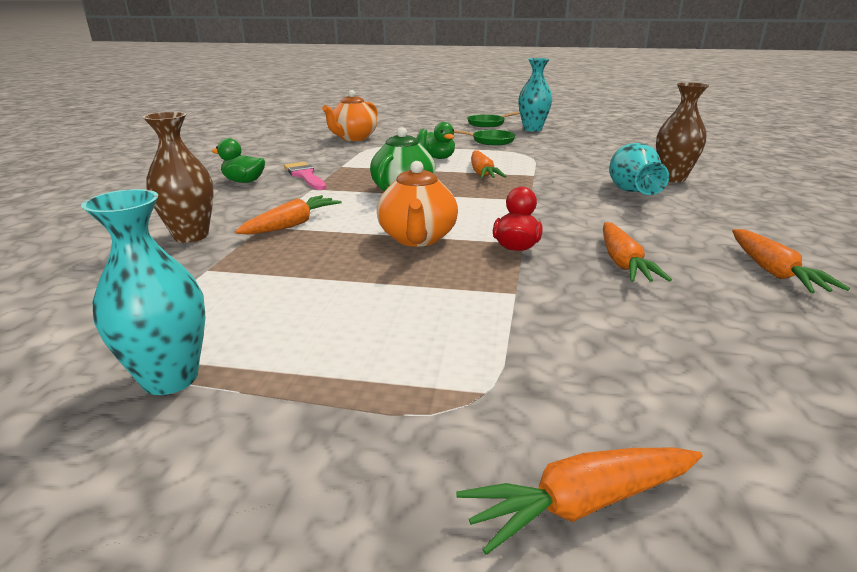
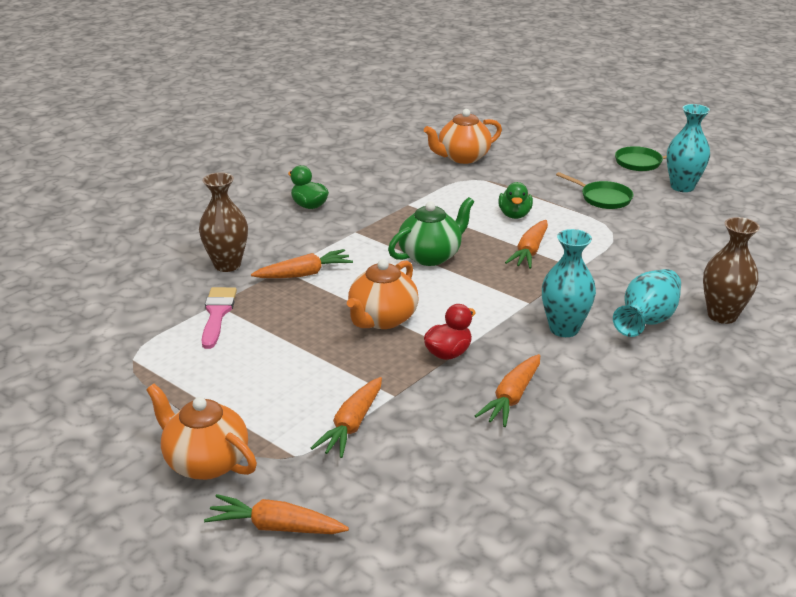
camera: 30 degrees right, 5 degrees up
turquoise vase [81,189,205,395] -> turquoise vase moved to [542,229,596,337]
pink brush [284,162,327,190] -> pink brush moved to [202,287,237,349]
orange carrot [732,229,850,293] -> orange carrot moved to [311,377,382,458]
none -> orange teapot [146,383,257,480]

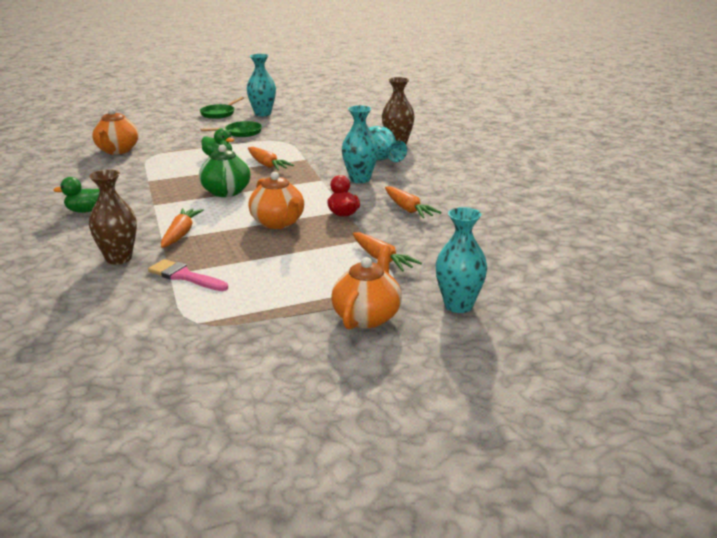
camera: 60 degrees left, 5 degrees down
orange teapot [146,383,257,480] -> orange teapot turned 135 degrees clockwise [331,245,402,330]
orange carrot [204,494,349,534] -> turquoise vase [436,207,487,313]

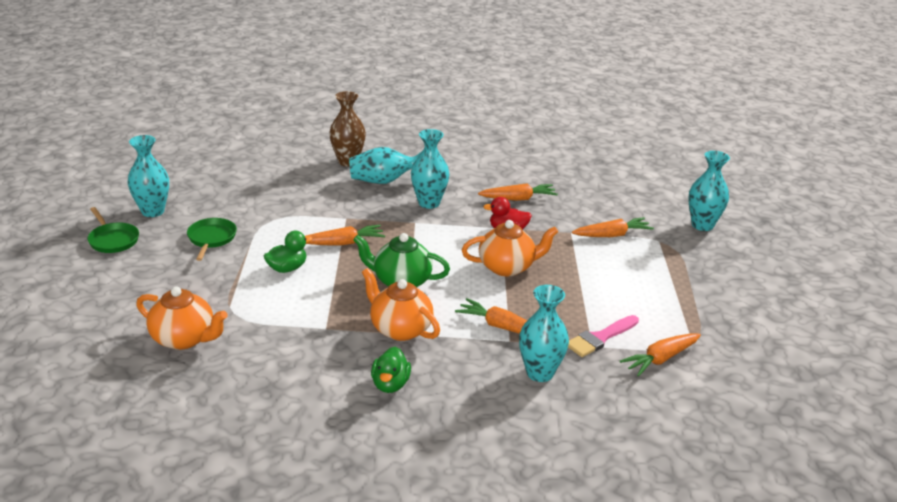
camera: 70 degrees left, 5 degrees up
brown vase [89,169,137,264] -> turquoise vase [519,285,569,382]
orange teapot [331,245,402,330] -> orange teapot moved to [362,268,440,341]
none -> orange carrot [620,333,701,377]

